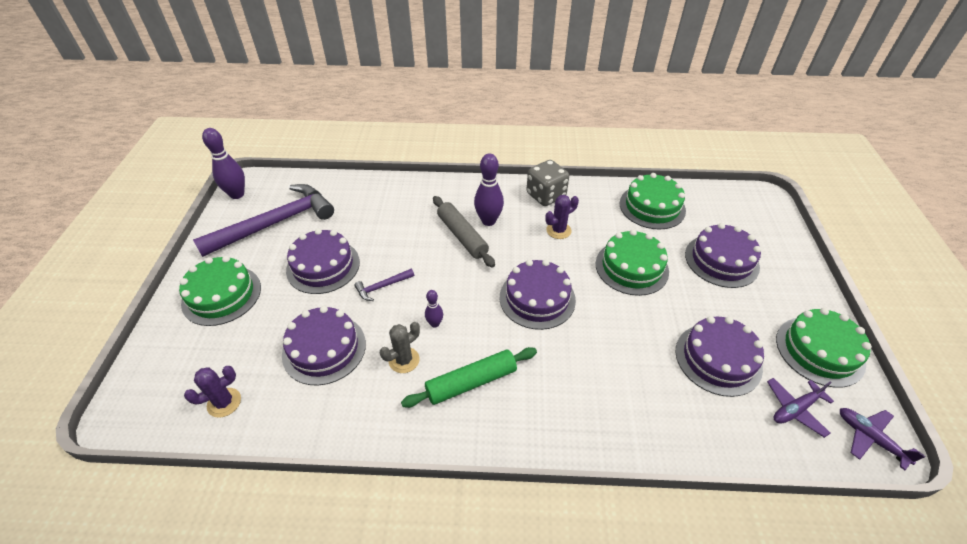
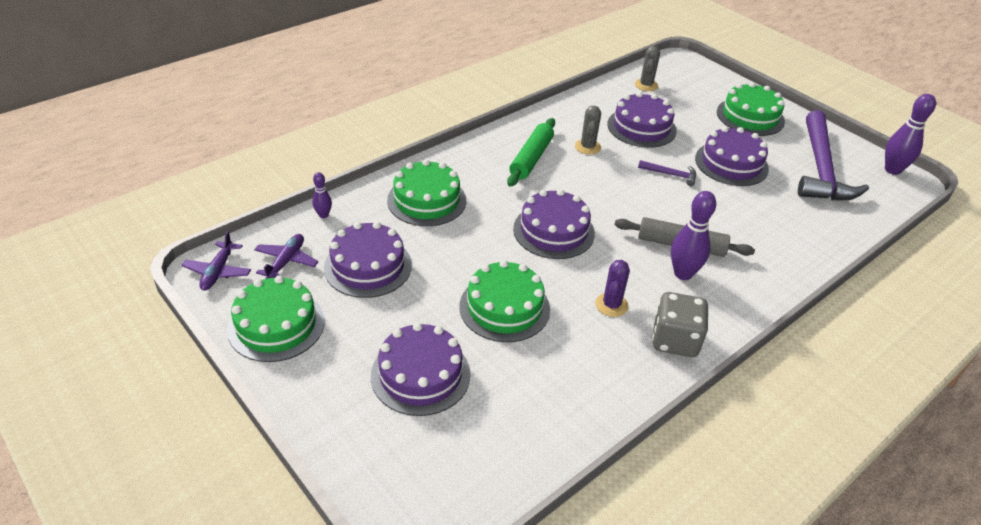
camera: 135 degrees right, 5 degrees down
purple cactus [184,366,241,418] -> grey cactus [635,46,660,91]
purple hammer [354,269,414,301] -> purple hammer turned 90 degrees clockwise [638,160,696,186]
purple bowling pin [425,290,443,328] -> purple bowling pin moved to [312,172,332,218]
green cake [620,173,686,230] -> green cake moved to [387,159,466,226]
purple plane [840,408,925,470] -> purple plane turned 90 degrees clockwise [182,231,251,290]

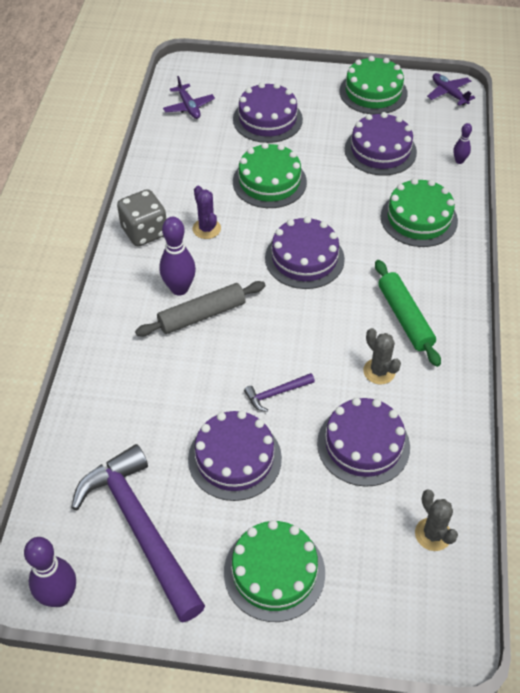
camera: 140 degrees right, 10 degrees up
purple plane [254,234,319,279] -> purple plane moved to [163,76,215,119]

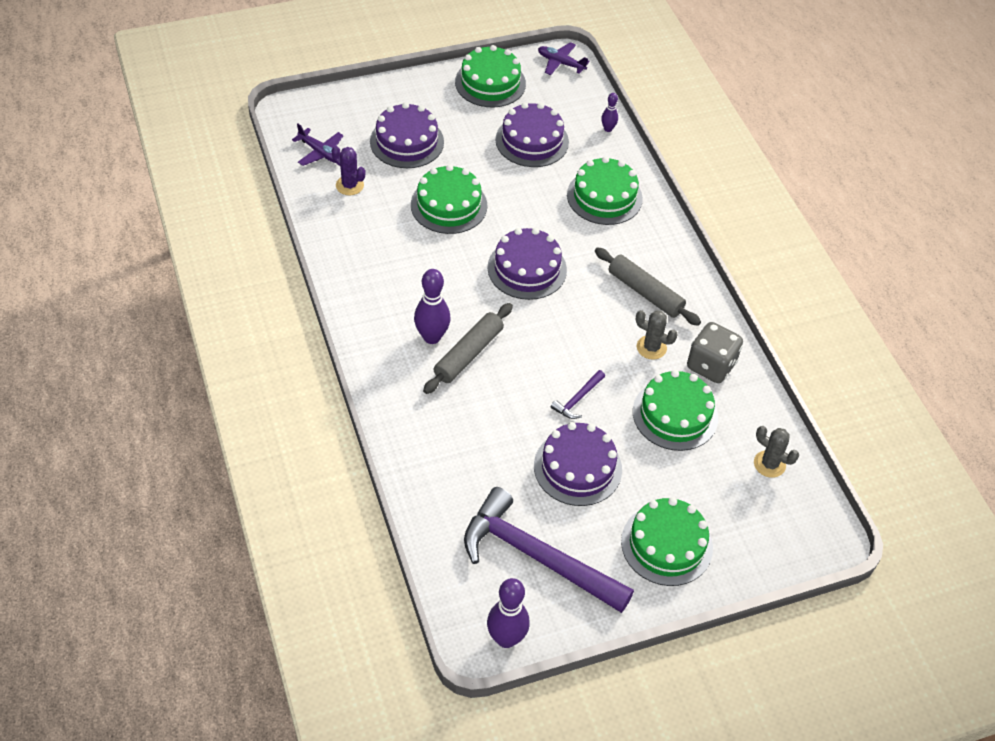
camera: 30 degrees left, 0 degrees up
grey dice [117,189,167,246] -> grey dice moved to [687,322,743,383]
purple cactus [193,186,221,239] -> purple cactus moved to [332,146,365,195]
purple cake [317,397,410,487] -> green cake [633,370,718,451]
green rolling pin [375,260,441,367] -> grey rolling pin [595,248,701,326]

